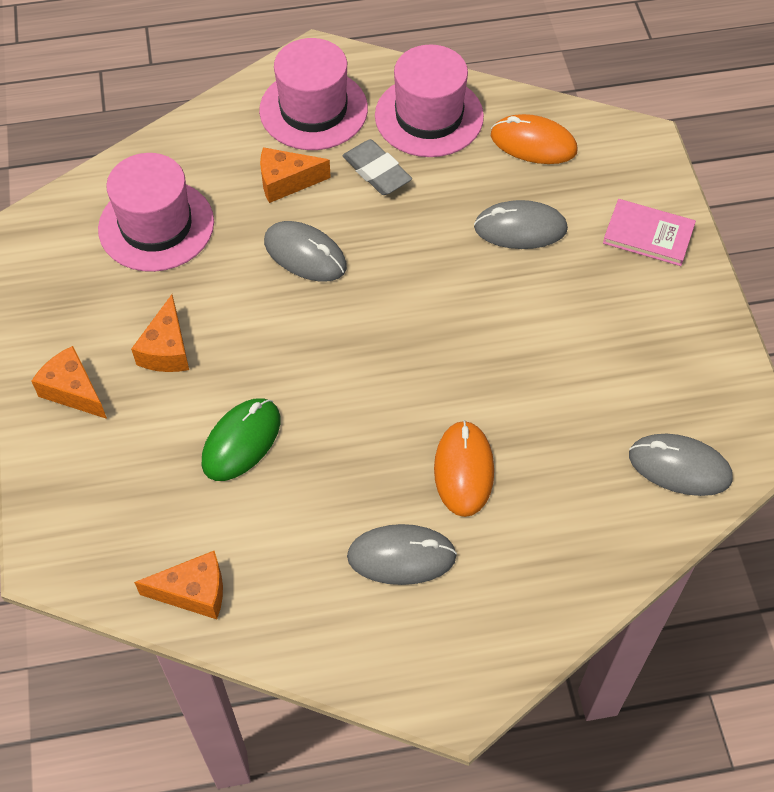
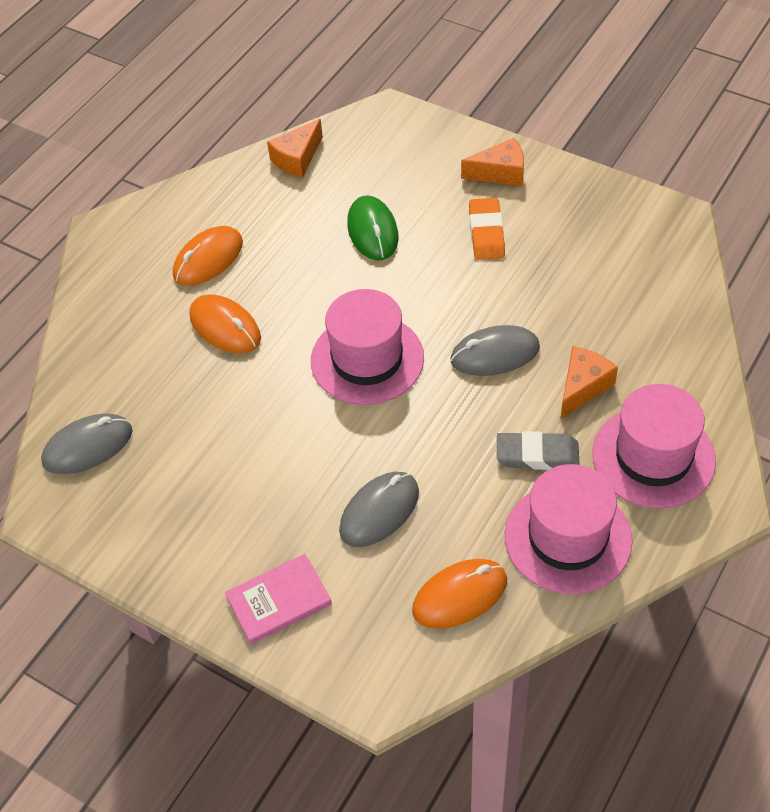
camera: 135 degrees right, 5 degrees down
pink hat [98,153,214,272] -> pink hat moved to [311,289,424,405]
orange cheese [131,294,189,372] -> orange eraser [469,198,505,260]
grey mouse [347,524,457,585] -> orange mouse [173,226,243,286]

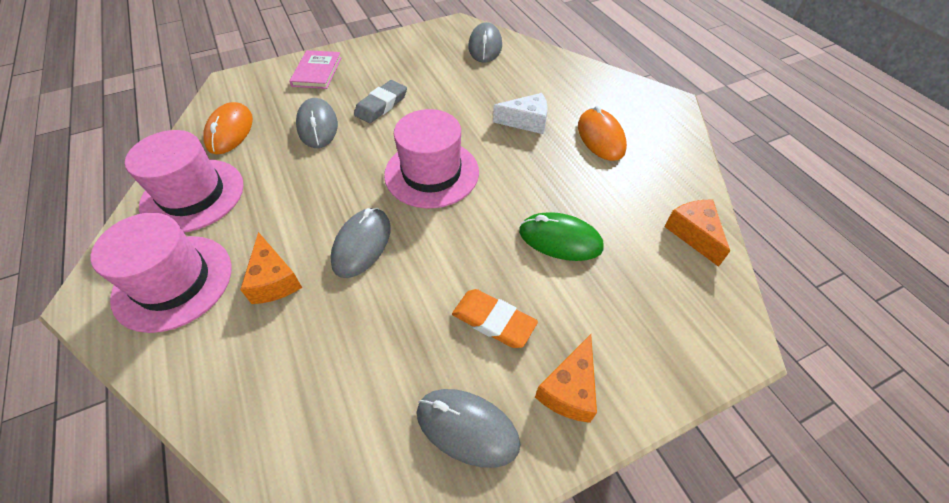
camera: 120 degrees right, 0 degrees up
orange mouse [189,294,261,354] -> white cheese [493,93,548,134]
grey eraser [497,431,580,470] -> grey eraser moved to [354,80,407,123]
none -> grey mouse [417,389,520,468]

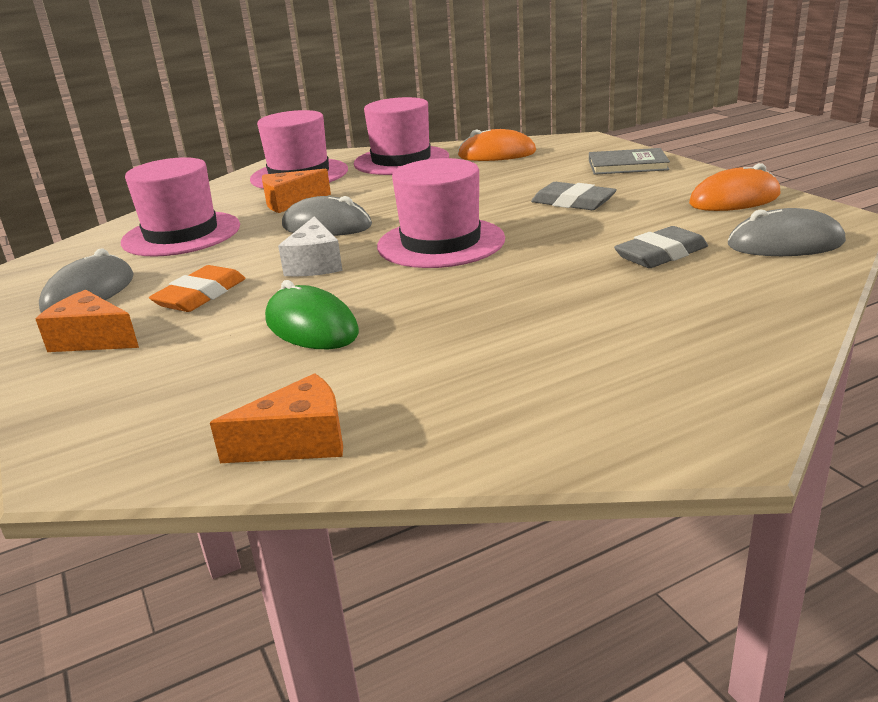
camera: 90 degrees right, 25 degrees down
pink book [289,50,342,89] -> grey book [589,148,670,175]
grey mouse [296,98,338,148] -> none
white cheese [493,93,548,134] -> white cheese moved to [278,216,343,276]
green mouse [519,212,604,261] -> green mouse turned 60 degrees counterclockwise [265,280,359,349]
orange mouse [578,106,627,161] -> orange mouse moved to [689,163,781,211]
none -> pink hat [121,157,240,257]
none -> grey eraser [614,226,708,268]

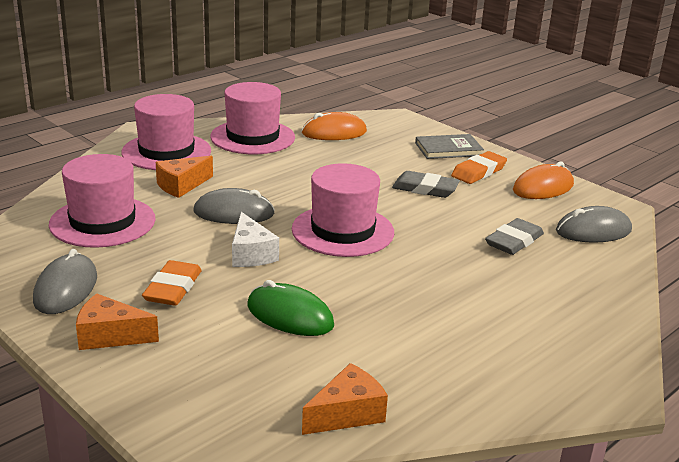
camera: 20 degrees left, 0 degrees up
none -> orange eraser [451,151,507,184]

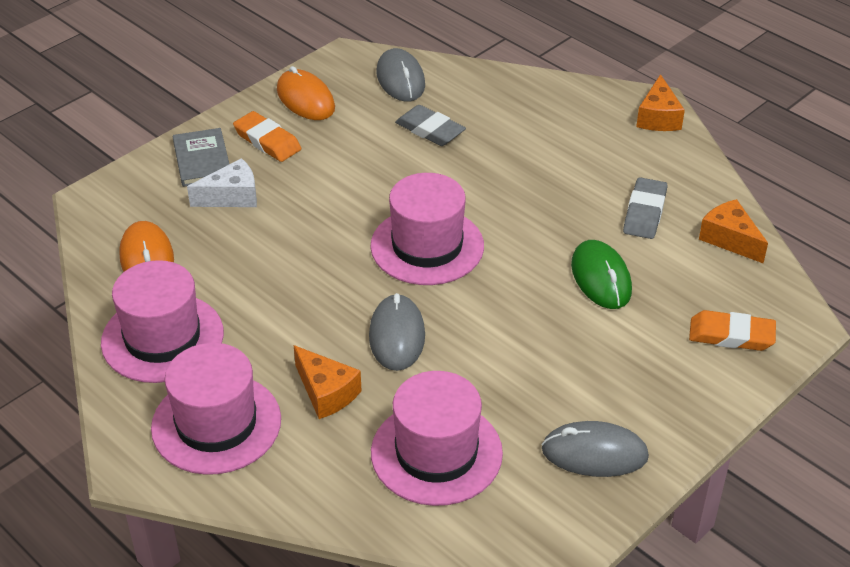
camera: 90 degrees left, 15 degrees up
orange cheese [76,294,159,350] -> orange cheese moved to [636,74,685,131]
orange eraser [142,260,202,306] -> orange eraser moved to [689,310,776,351]
white cheese [232,212,279,267] -> white cheese moved to [187,158,257,207]
green mouse [248,280,334,336] -> green mouse turned 45 degrees counterclockwise [571,240,632,309]
grey eraser [392,171,460,198] -> grey eraser moved to [623,177,667,239]

